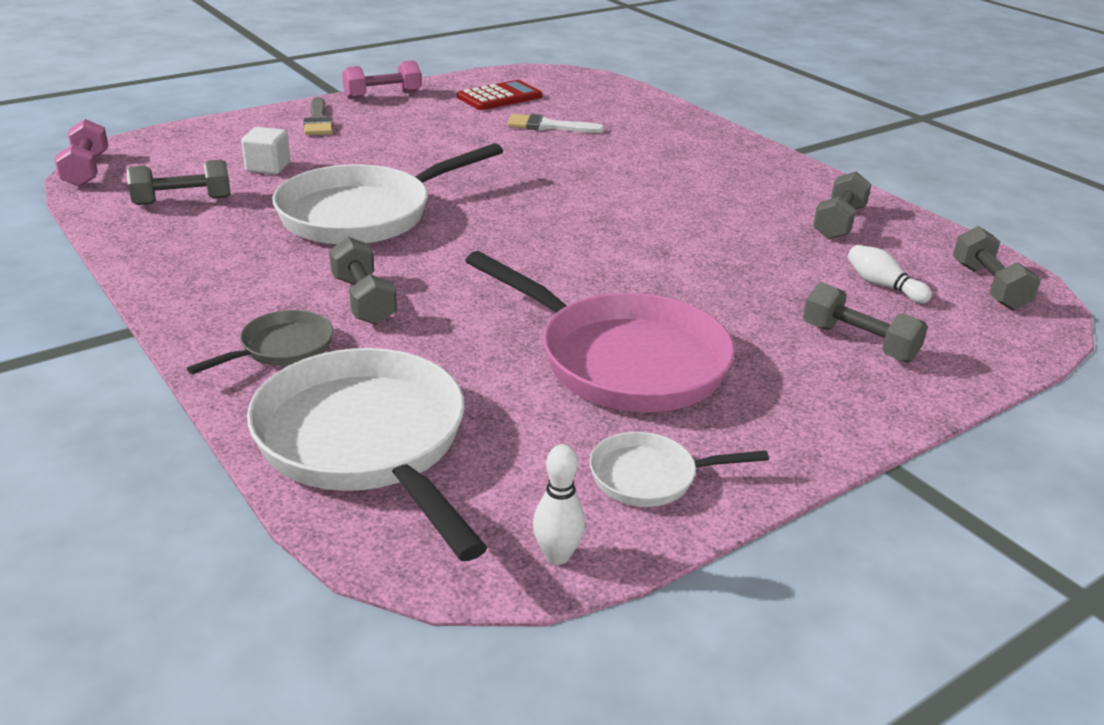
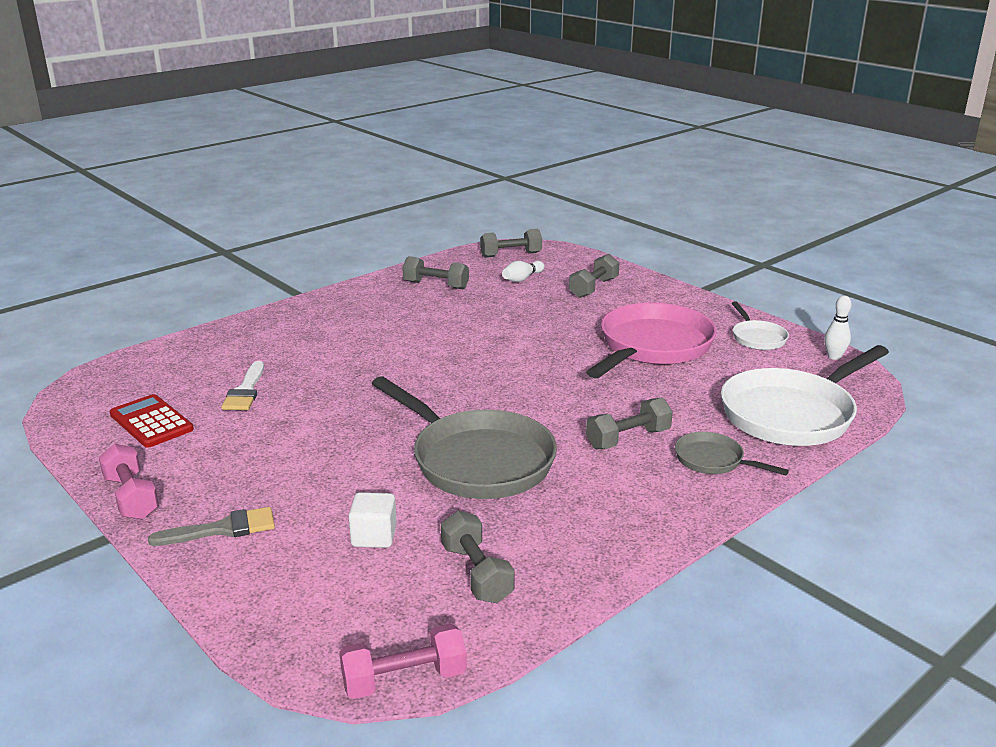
camera: 95 degrees left, 5 degrees down
white pan [272,143,503,245] -> grey pan [372,376,557,499]

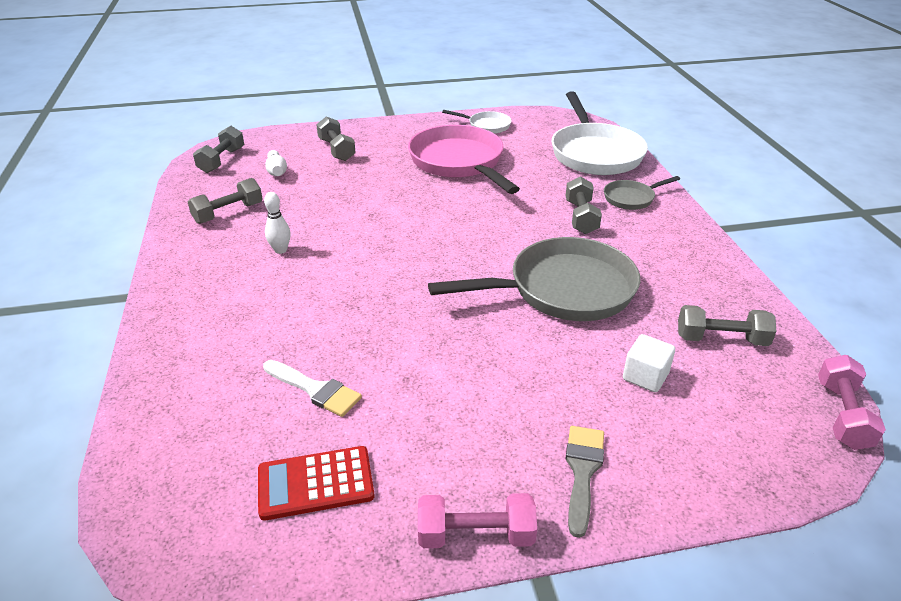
camera: 60 degrees left, 10 degrees up
white bowling pin [824,296,852,360] -> white bowling pin moved to [264,192,291,254]

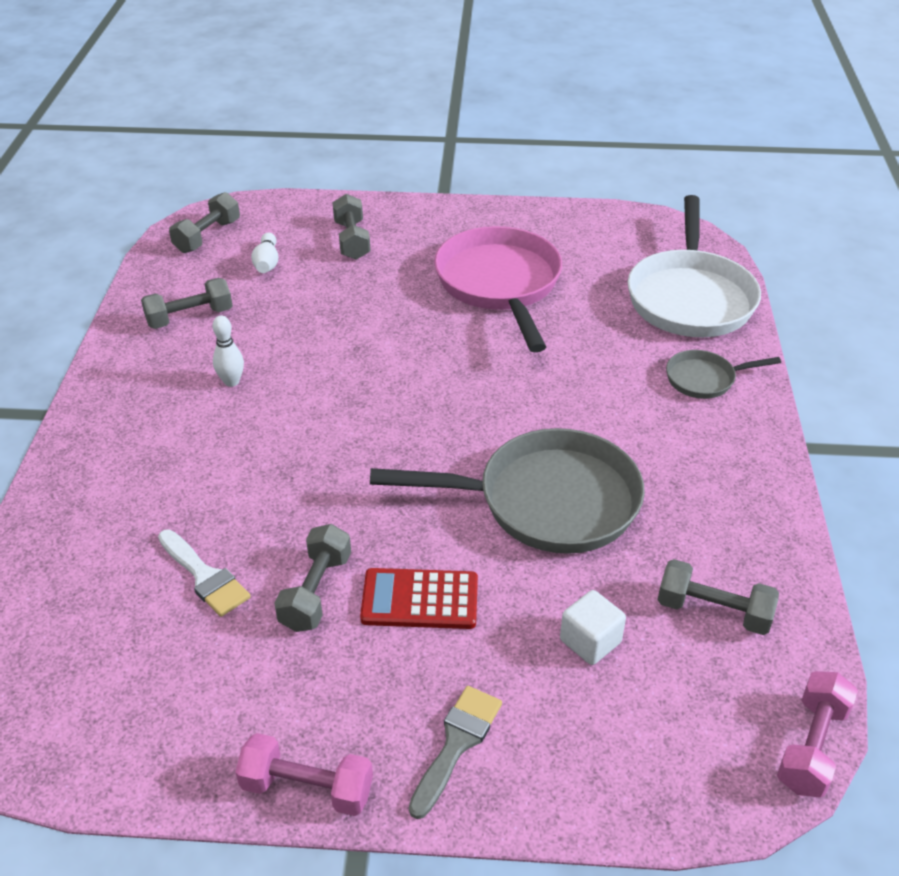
camera: 15 degrees right, 5 degrees up
red calculator [258,446,375,521] -> red calculator moved to [360,568,478,629]
white pan [442,110,512,134] -> none
grey dumbbell [565,176,602,234] -> grey dumbbell moved to [274,524,351,632]

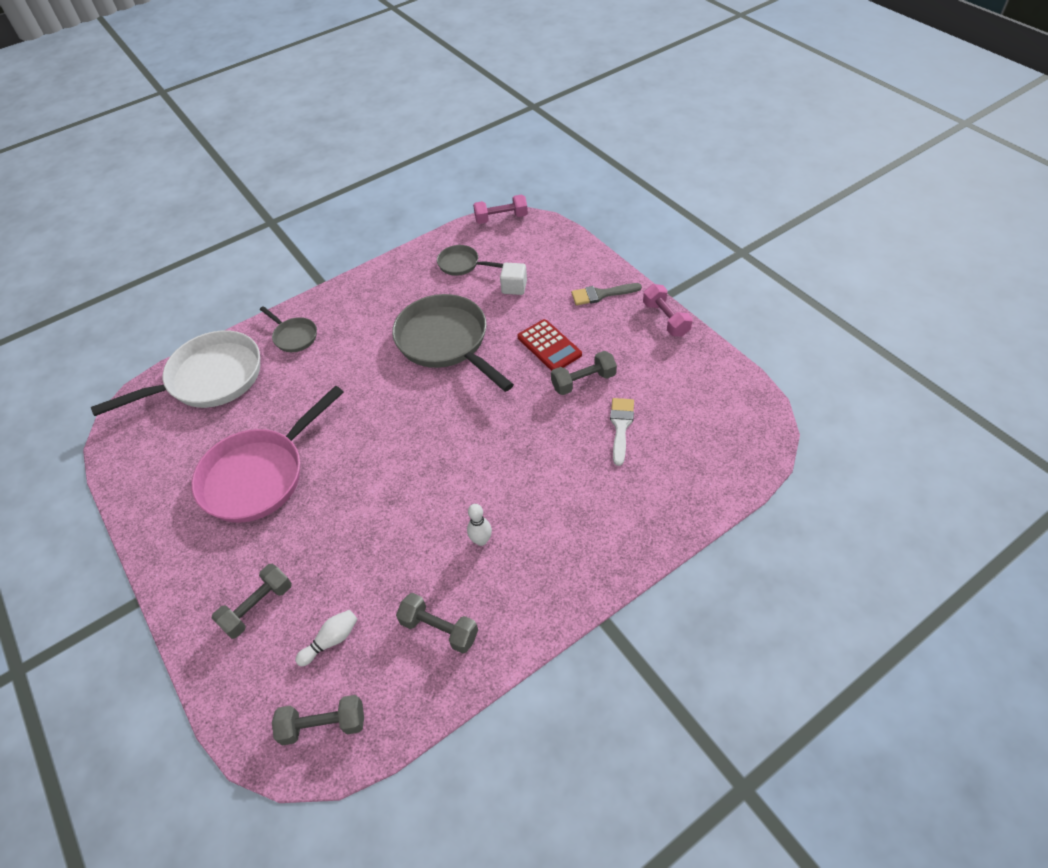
camera: 125 degrees left, 10 degrees up
grey dumbbell [657,559,779,635] -> grey pan [437,245,503,276]

